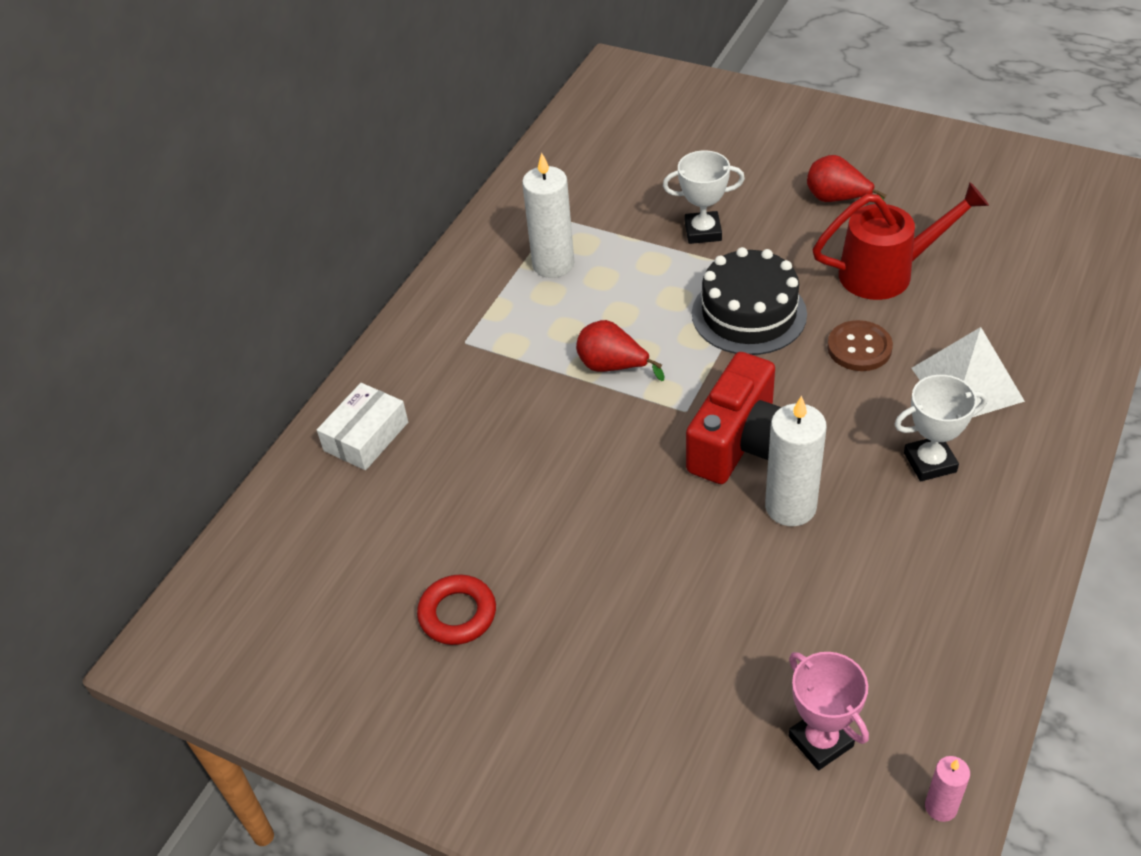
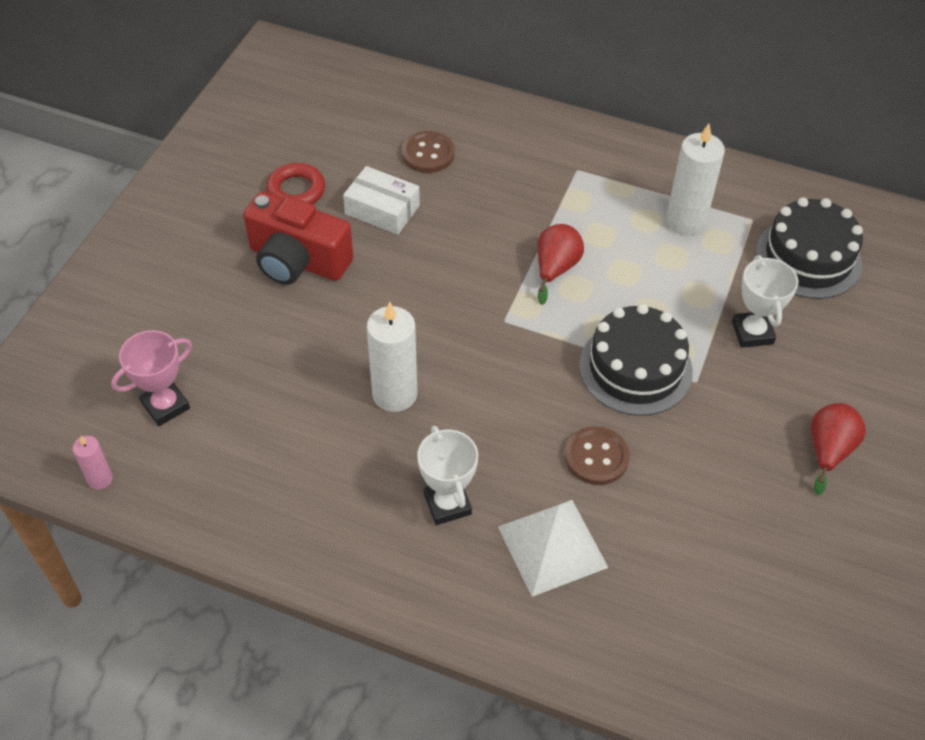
camera: 80 degrees right, 5 degrees up
white box [317,383,408,470] -> white box moved to [343,166,420,235]
red camera [686,352,781,484] -> red camera moved to [243,191,354,285]
red watering can [812,182,989,300] -> none
none -> brown button [402,131,455,173]
none -> black cake [755,197,863,299]

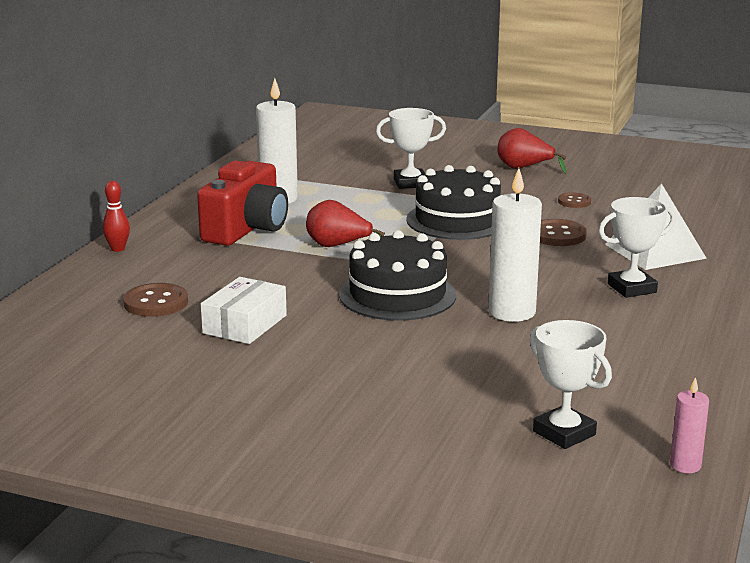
camera: 90 degrees left, 30 degrees down
pink trophy [111,330,192,426] -> white trophy [529,320,612,449]
red camera [243,191,354,285] -> red camera moved to [197,161,288,246]
red ring [266,163,325,204] -> none
black cake [755,197,863,299] -> black cake moved to [339,230,456,321]
none -> red bowling pin [103,181,130,252]
none -> brown button [558,193,591,208]

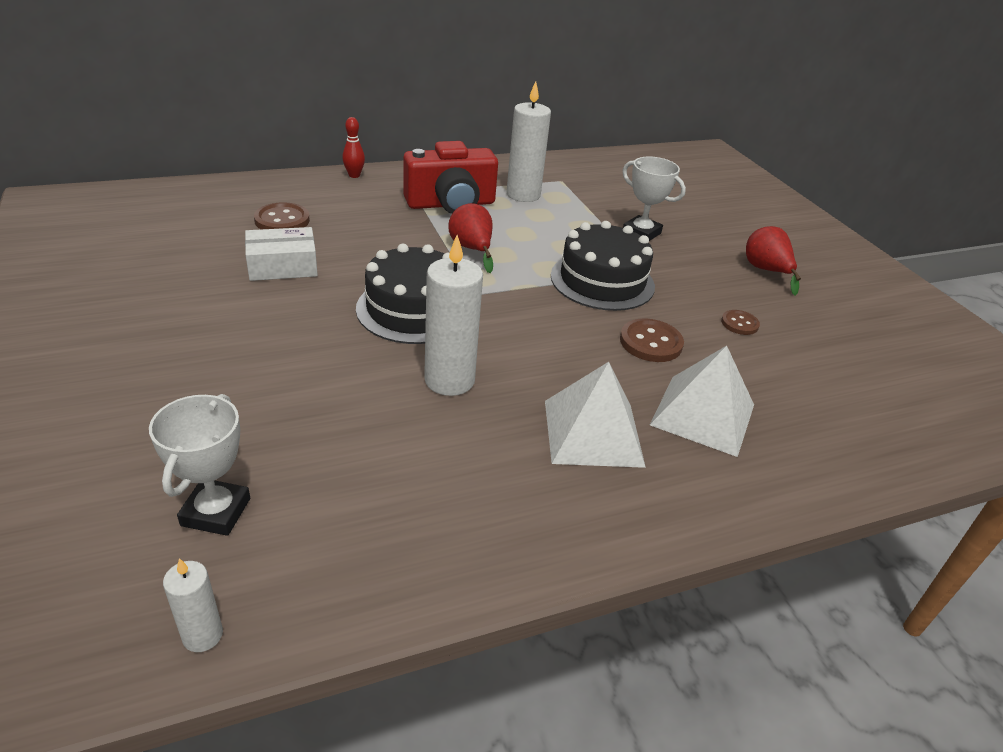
camera: 45 degrees right, 15 degrees up
white trophy [599,197,676,298] -> white pyramid [545,362,646,468]
pink candle [670,377,709,473] -> white candle [163,558,223,652]

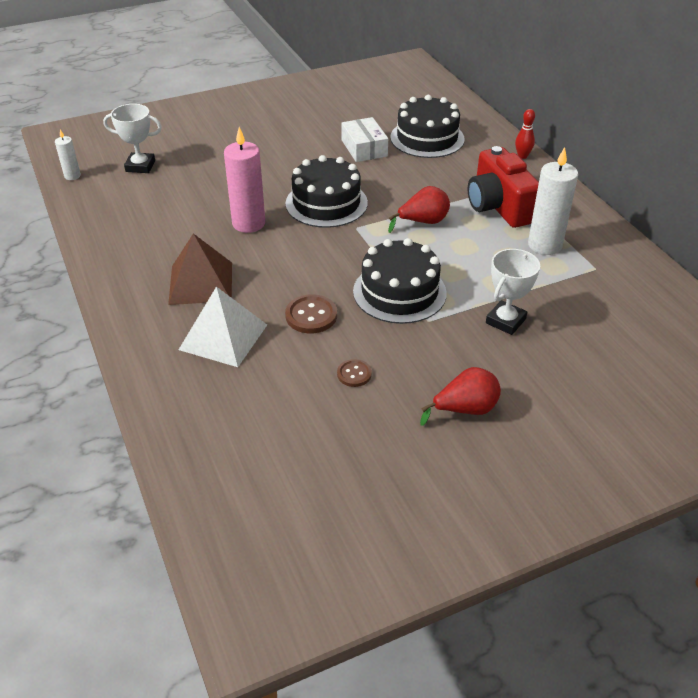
camera: 90 degrees right, 5 degrees up
brown button [254,202,310,229] -> black cake [390,95,464,158]
white candle [424,235,483,396] -> pink candle [224,127,265,233]
white pyramid [545,362,646,468] -> brown pyramid [168,233,232,305]

